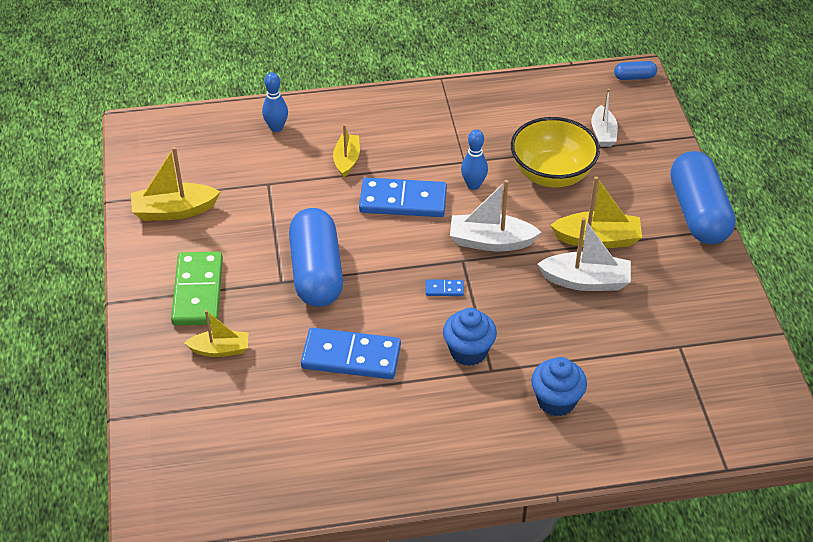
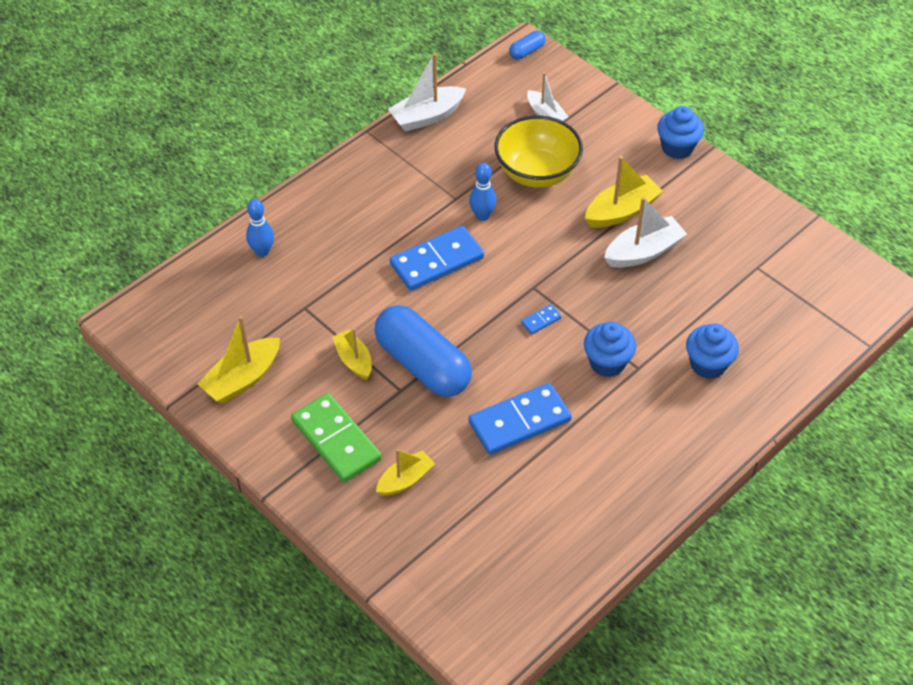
camera: 35 degrees left, 5 degrees up
yellow boat [333,124,360,178] -> yellow boat moved to [332,328,372,380]
white boat [450,180,541,251] -> white boat moved to [388,53,466,132]
blue capsule [670,151,736,244] -> blue cupcake [657,106,704,159]

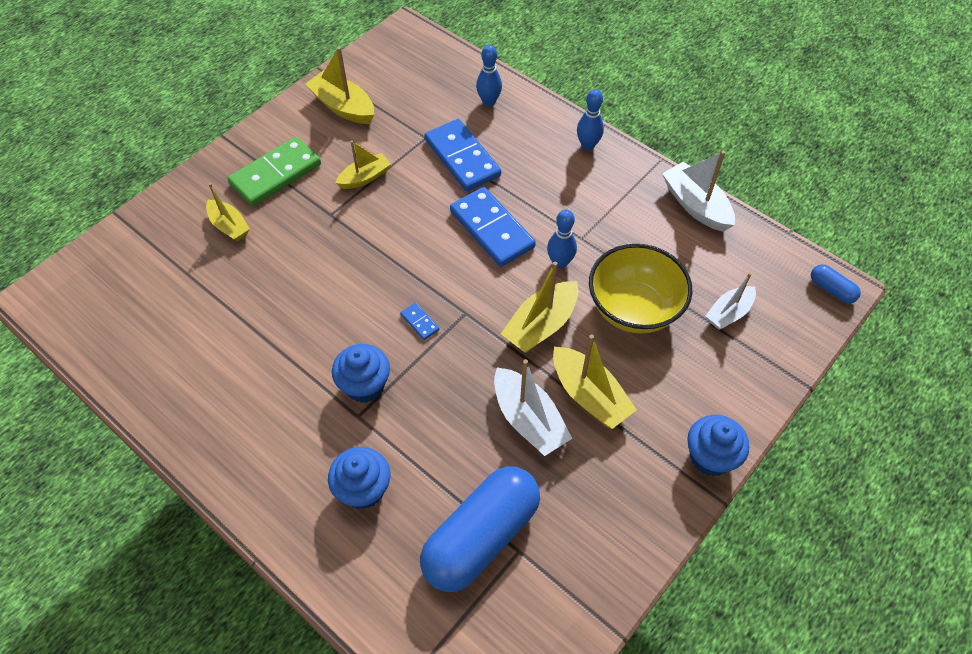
camera: 85 degrees right, 5 degrees up
blue capsule [374,305,472,397] -> blue capsule moved to [420,466,540,592]
blue domino [469,383,572,455] -> blue domino moved to [425,119,501,191]
none -> yellow boat [501,261,578,353]
none -> blue bowling pin [577,89,604,150]

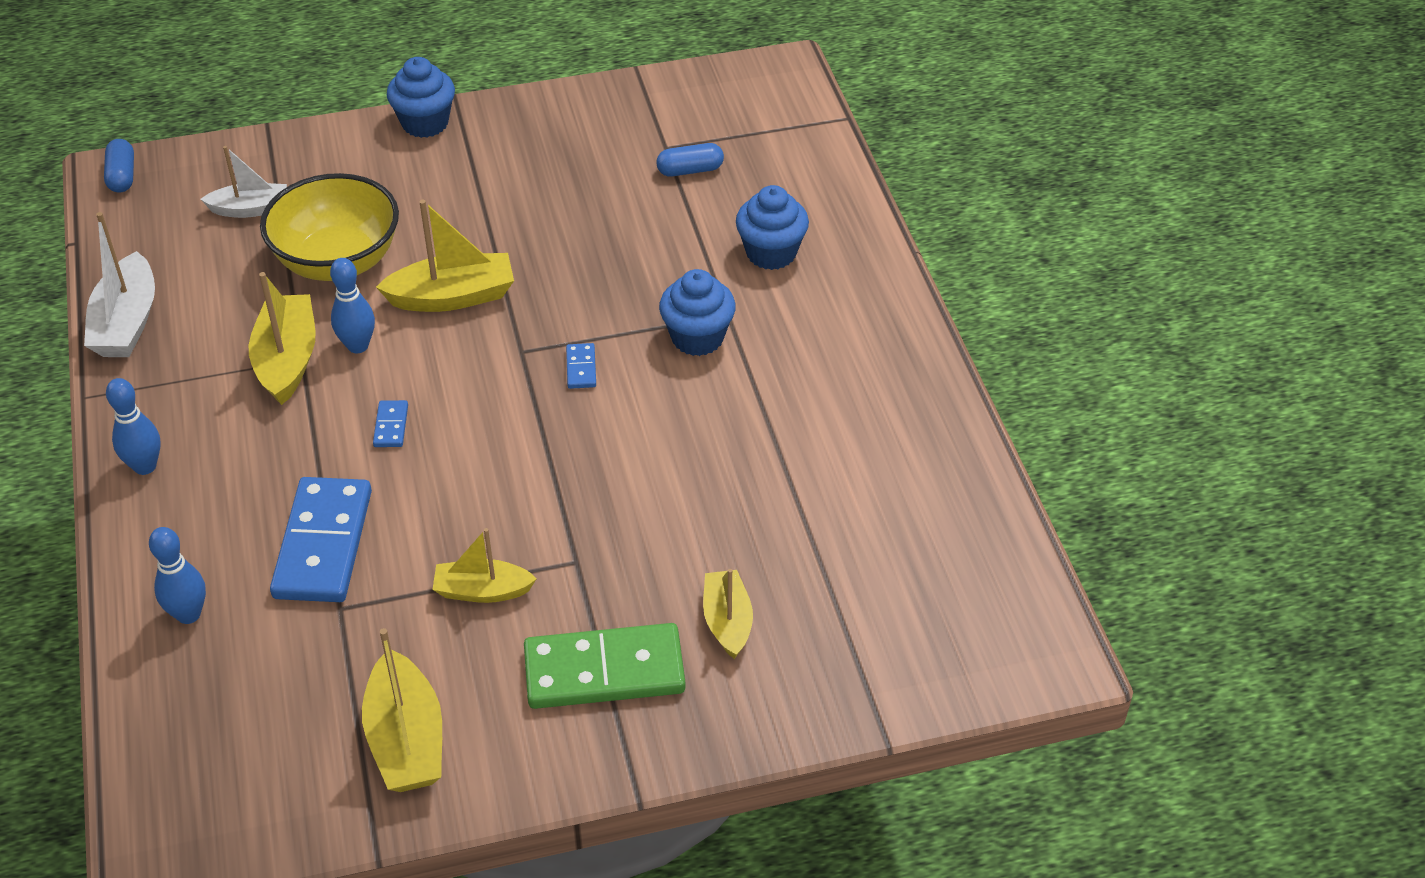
camera: 145 degrees left, 10 degrees down
blue capsule [420,466,540,592] -> blue capsule [656,143,724,177], size x0.43
blue domino [450,187,536,267] -> blue domino [373,400,408,447], size x0.42
white boat [494,359,572,456] -> none
yellow boat [553,334,637,429] -> yellow boat moved to [249,272,316,405]

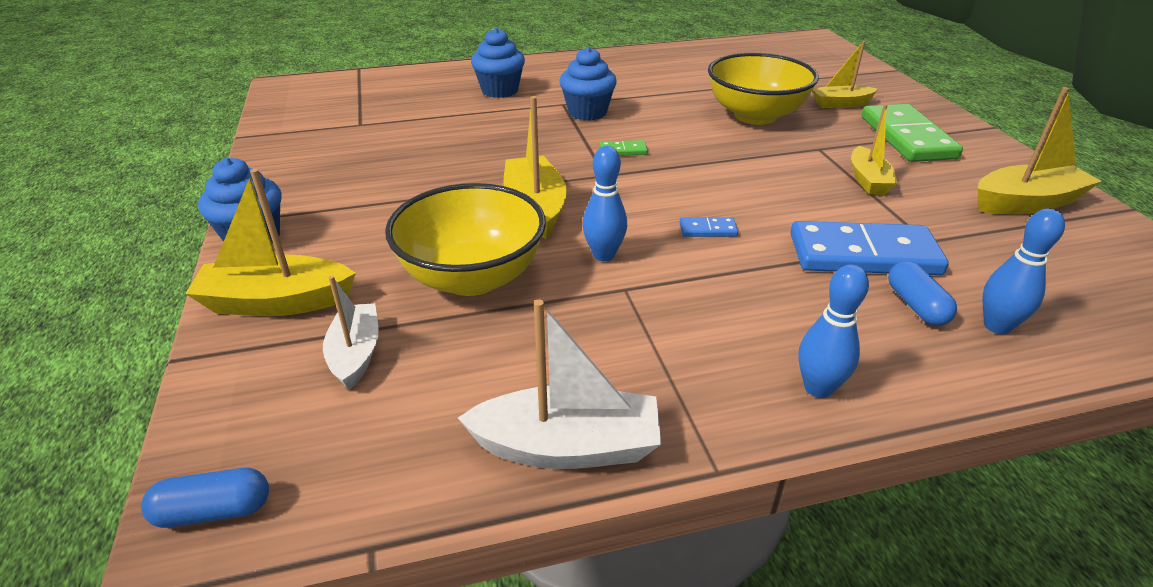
camera: 90 degrees left, 10 degrees down
yellow boat [249,272,316,405] -> yellow boat moved to [185,169,356,316]
blue domino [566,343,596,389] -> green domino [600,140,648,156]
blue capsule [656,143,724,177] -> blue capsule moved to [888,261,957,326]
none -> yellow bowl [708,53,819,125]

